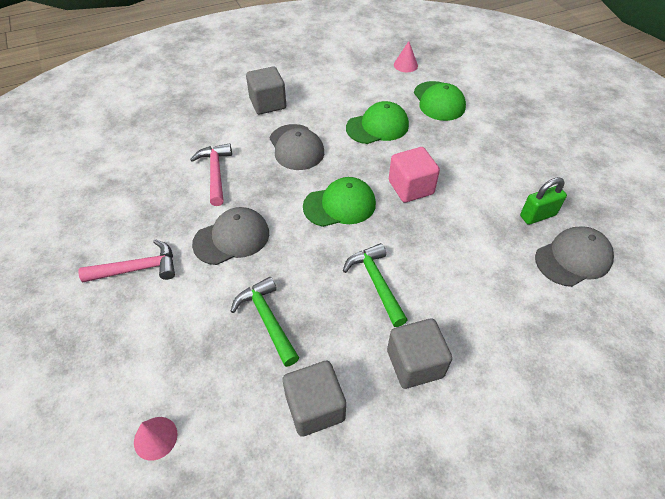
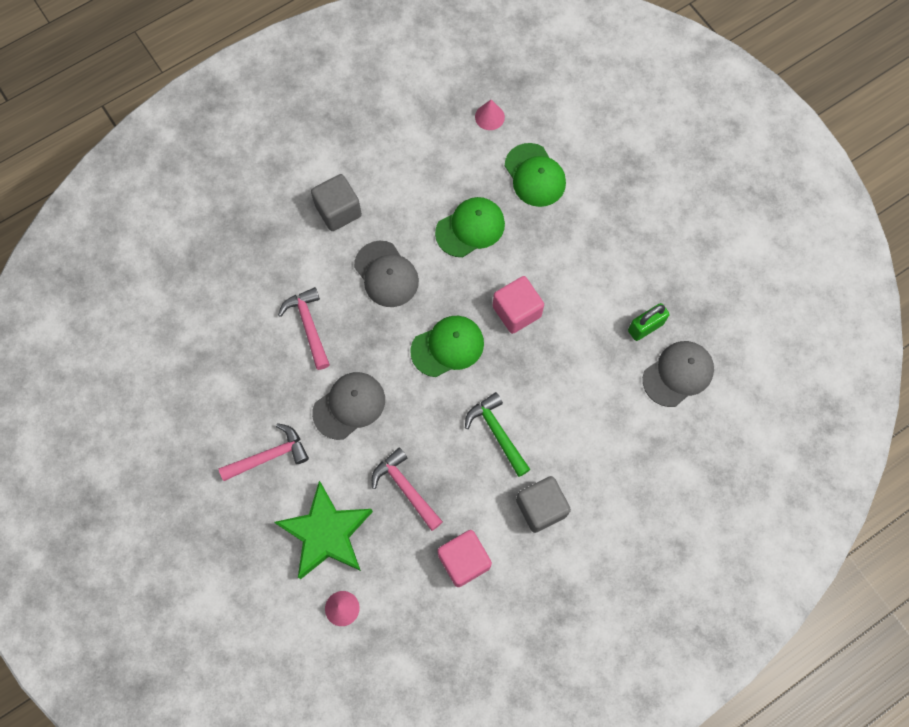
camera: 10 degrees left, 20 degrees up
green hammer [231,277,299,367] -> pink hammer [372,447,443,531]
grey cube [283,361,346,437] -> pink cube [437,530,492,587]
none -> green star [274,481,373,579]

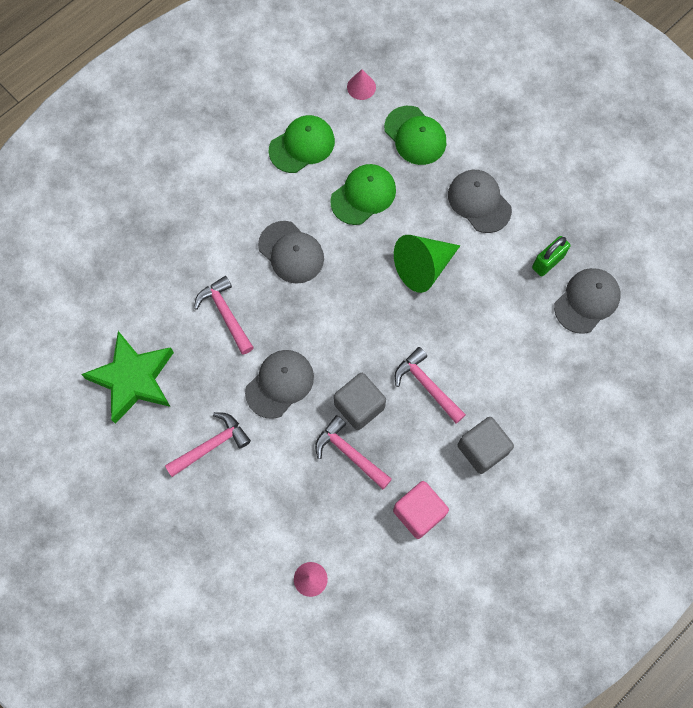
camera: 10 degrees left, 0 degrees up
green star [274,481,373,579] -> green star moved to [81,331,174,424]
grey cube [311,174,362,231] -> grey cube moved to [334,373,386,430]
green cap [410,316,484,377] -> green cap moved to [269,115,335,173]
green hammer [465,392,531,477] -> pink hammer [395,347,466,424]
pink cube [493,276,544,334] -> green cone [394,235,460,293]
none -> grey cap [448,170,512,233]

